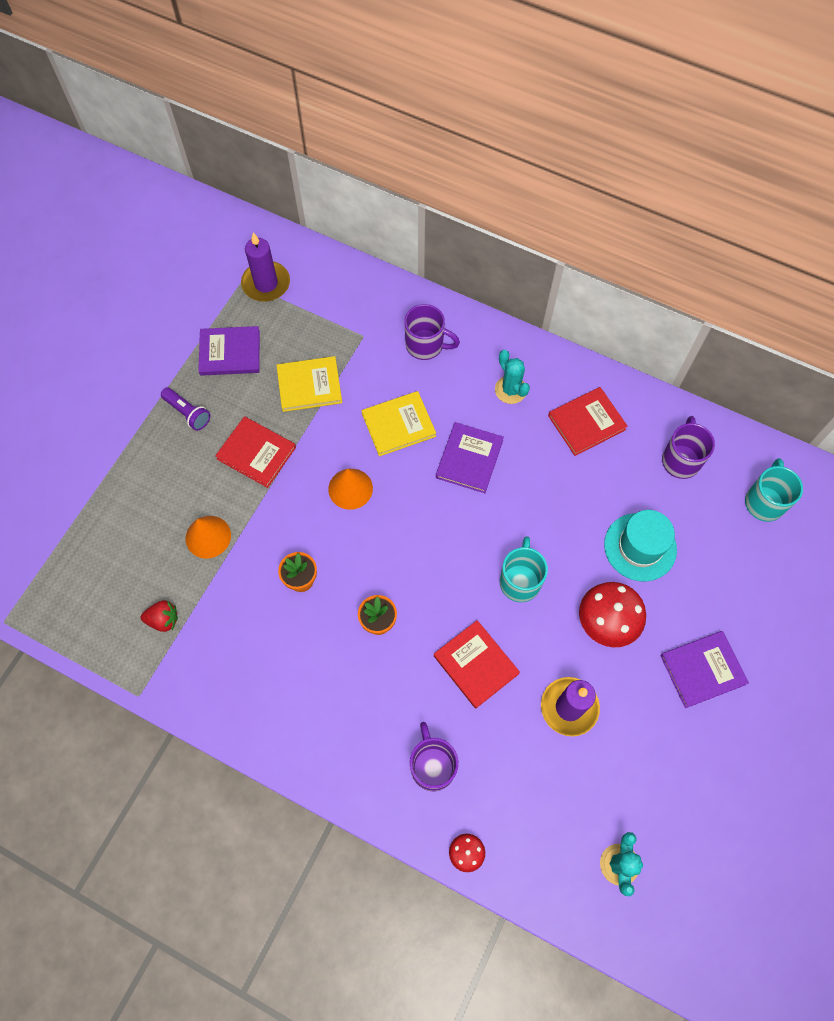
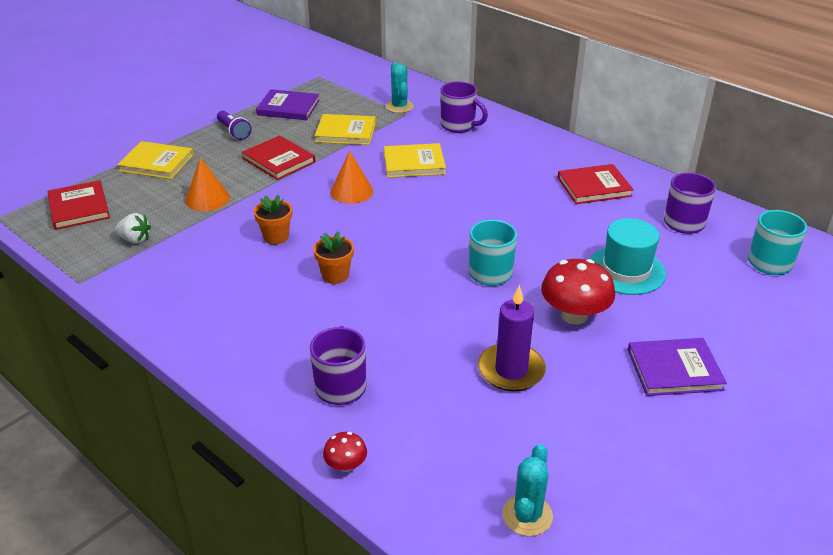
camera: 15 degrees right, 30 degrees down
red strawberry [141,600,178,632] -> white strawberry [115,213,151,244]
purple candle [241,232,290,302] -> none
red book [434,620,520,708] -> red book moved to [48,180,110,230]
purple book [436,422,504,493] -> none
turquoise cactus [495,350,530,404] -> turquoise cactus moved to [386,62,414,113]
none -> yellow book [117,141,194,179]

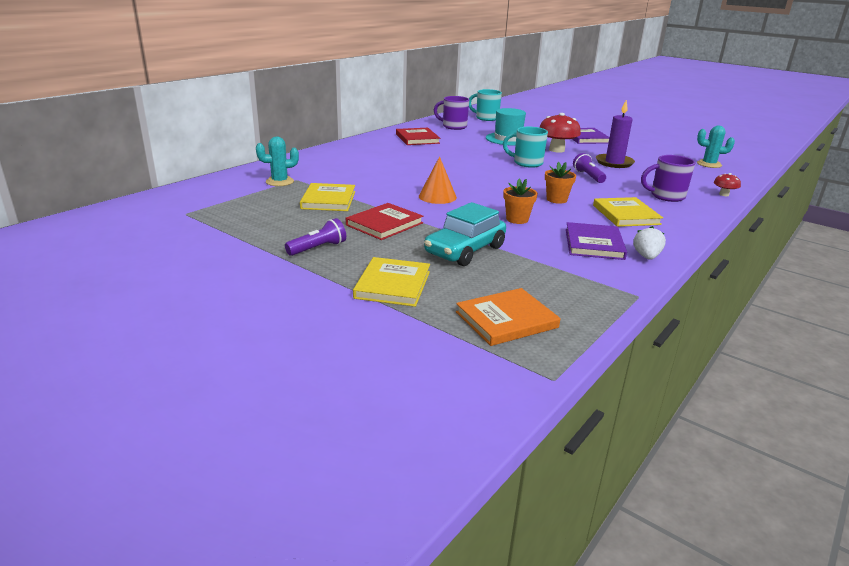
camera: 95 degrees left, 10 degrees down
red book [48,180,110,230] -> orange book [456,288,561,346]
white strawberry [115,213,151,244] -> white strawberry moved to [633,226,666,260]
orange cone [185,158,230,211] -> turquoise car [424,202,506,266]
purple book [256,89,320,120] -> purple book moved to [566,222,627,260]
yellow book [384,143,446,178] -> yellow book moved to [593,197,663,227]
purple mug [441,81,488,133] -> none
none -> purple flashlight [573,153,606,183]

